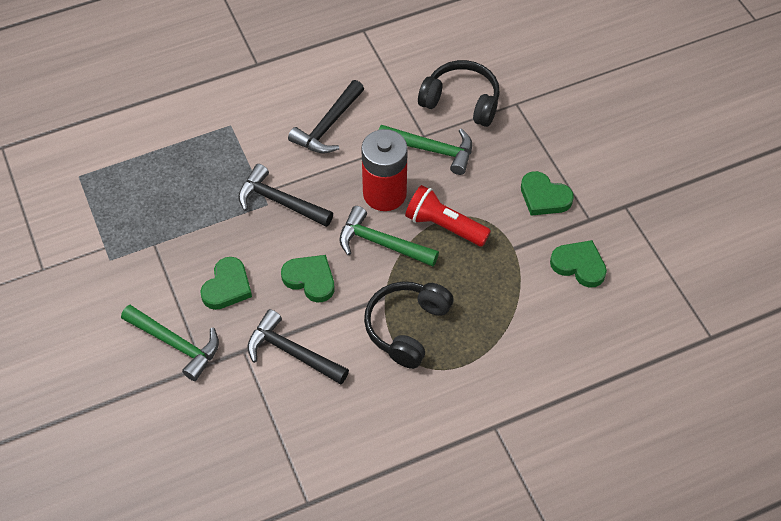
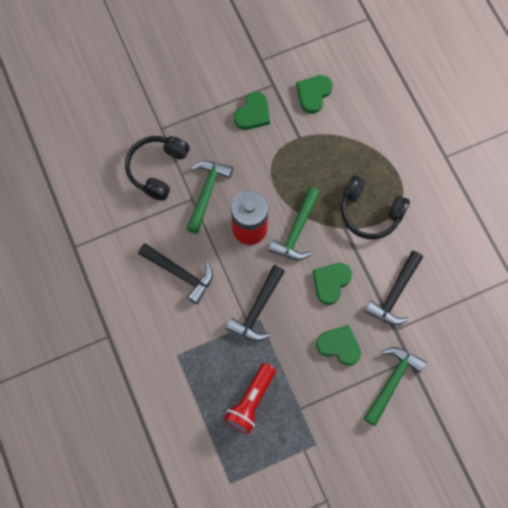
camera: 90 degrees left, 15 degrees up
red flashlight [405,185,491,246] -> red flashlight moved to [224,363,276,434]

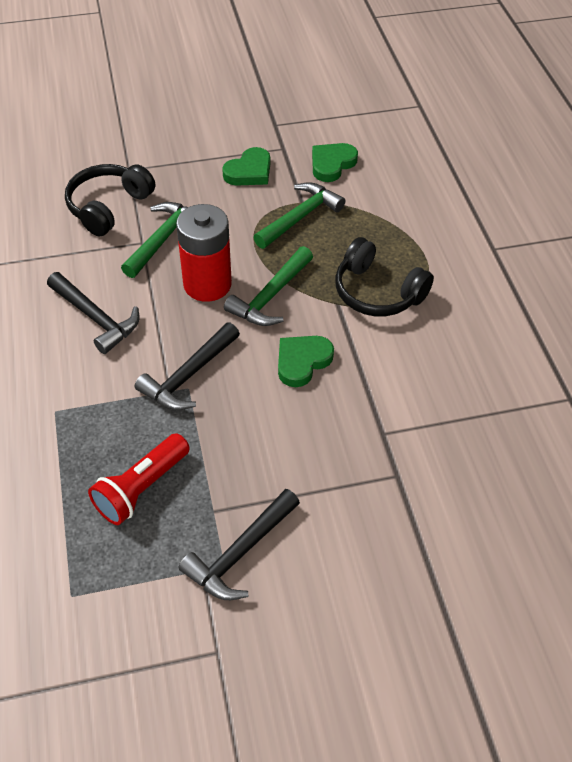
camera: 10 degrees right, 20 degrees down
green heart [316,325,361,366] -> none
black hammer [364,251,423,325] -> black hammer moved to [179,489,300,600]
green hammer [364,347,426,426] -> green hammer moved to [253,182,345,249]

